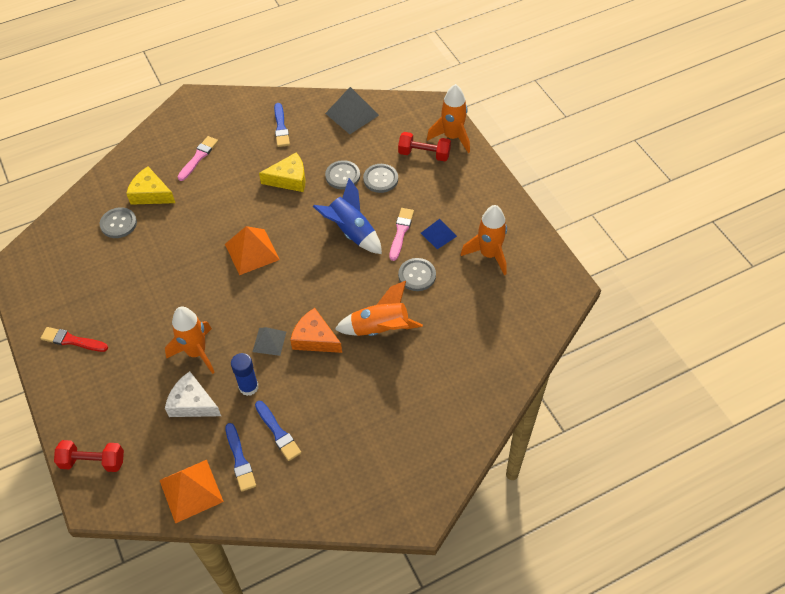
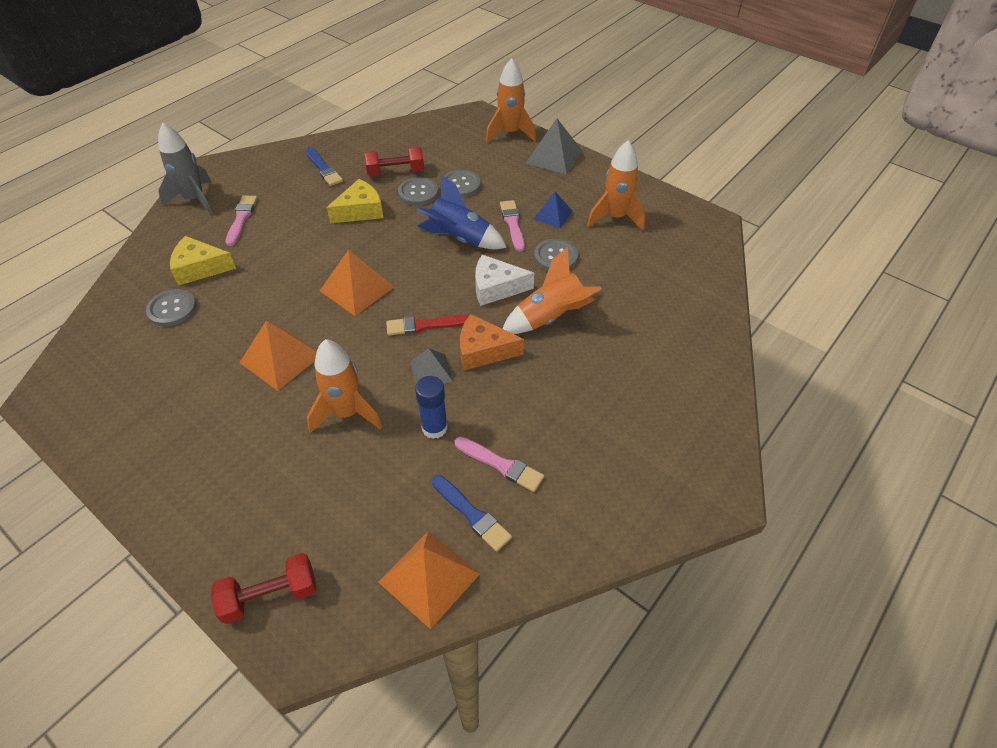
camera: 25 degrees left, 5 degrees down
red brush [40,327,108,352] -> red brush moved to [386,315,469,335]
white cheese [165,371,221,417] -> white cheese moved to [475,255,534,306]
blue brush [255,401,302,461] -> pink brush [455,436,544,492]
grey pyramid [325,87,379,134] -> grey pyramid moved to [525,119,582,175]
red dumbbell [398,132,451,161] -> red dumbbell moved to [364,146,424,176]
none -> grey rocket [158,123,212,214]
none -> orange pyramid [239,321,317,391]

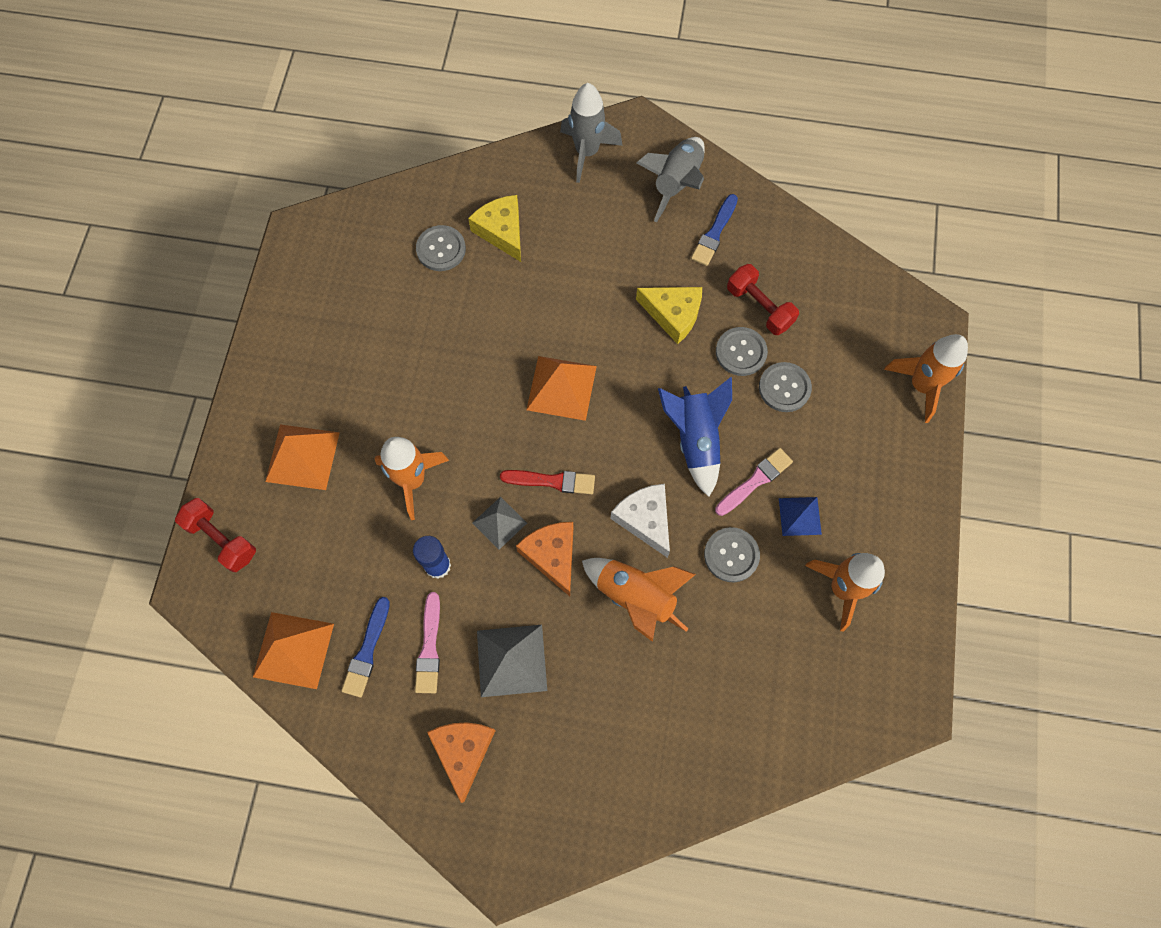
camera: 60 degrees right, 20 degrees up
pink brush [226,195,258,246] -> none
orange pyramid [239,321,317,391] -> orange pyramid moved to [265,424,340,490]
red brush [386,315,469,335] -> red brush turned 135 degrees clockwise [500,470,595,494]
grey pyramid [525,119,582,175] -> grey pyramid moved to [477,625,547,697]
none -> orange cheese [427,722,496,803]
none -> grey rocket [637,137,705,222]

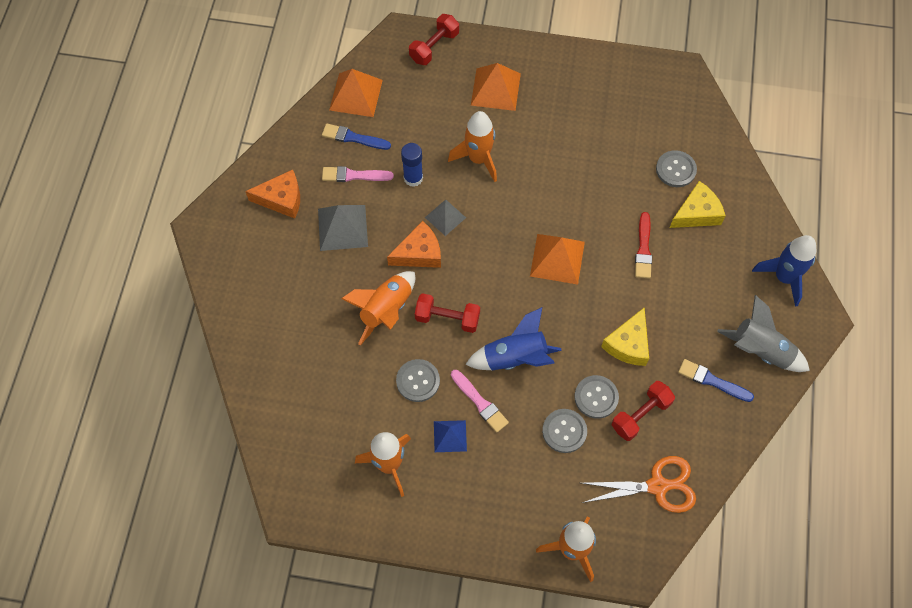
camera: 90 degrees right, 5 degrees down
red brush [500,470,595,494] -> red brush moved to [635,212,652,279]
grey rocket [560,83,622,183] -> blue rocket [752,235,816,307]
white cheese [610,484,670,558] -> red dumbbell [415,293,480,333]
none -> orange scissors [582,456,696,513]

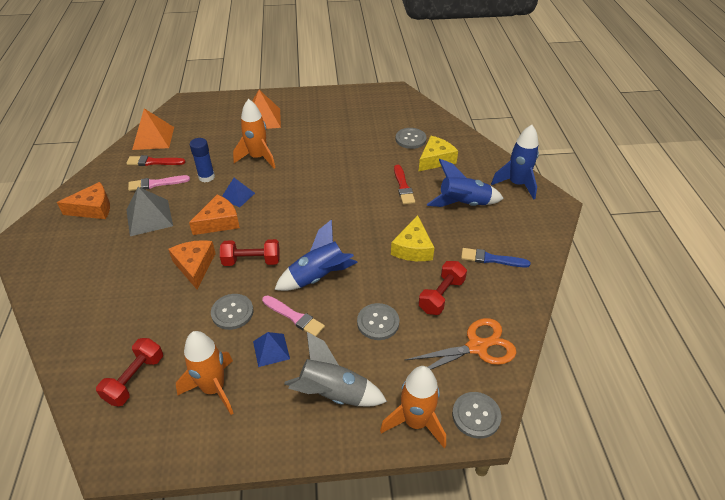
camera: 15 degrees left, 20 degrees down
blue brush [322,123,391,150] -> red brush [126,155,186,166]
orange rocket [341,271,415,346] -> orange cheese [168,240,216,289]
red dumbbell [409,14,459,65] -> red dumbbell moved to [96,338,163,407]
grey pyramid [425,200,466,236] -> blue pyramid [222,178,255,207]
orange pyramid [530,234,585,285] -> none
grey button [574,375,619,419] -> grey button moved to [452,392,501,439]
grey rocket [717,295,810,372] -> grey rocket moved to [284,332,387,406]
none -> blue rocket [427,159,504,207]

